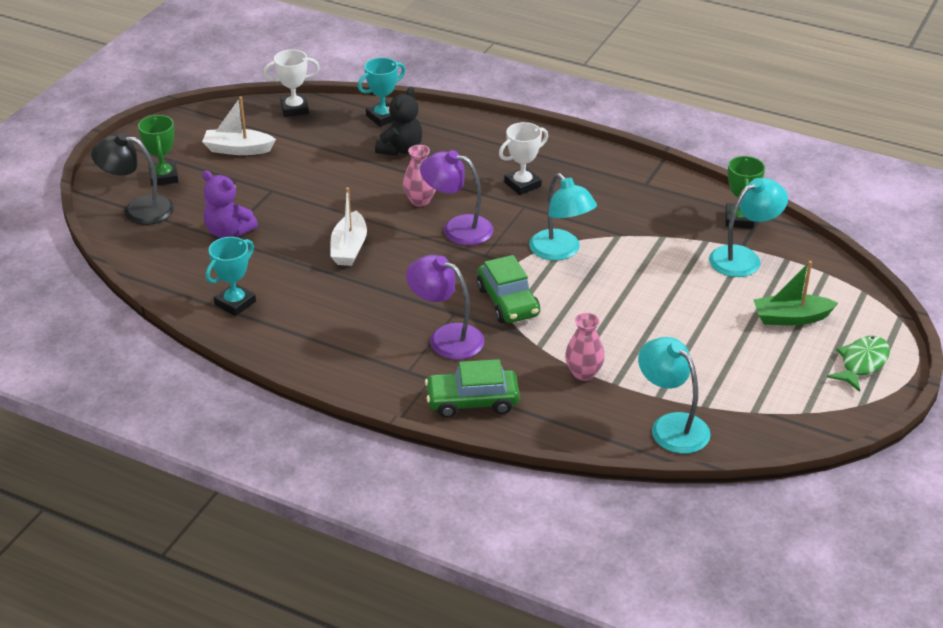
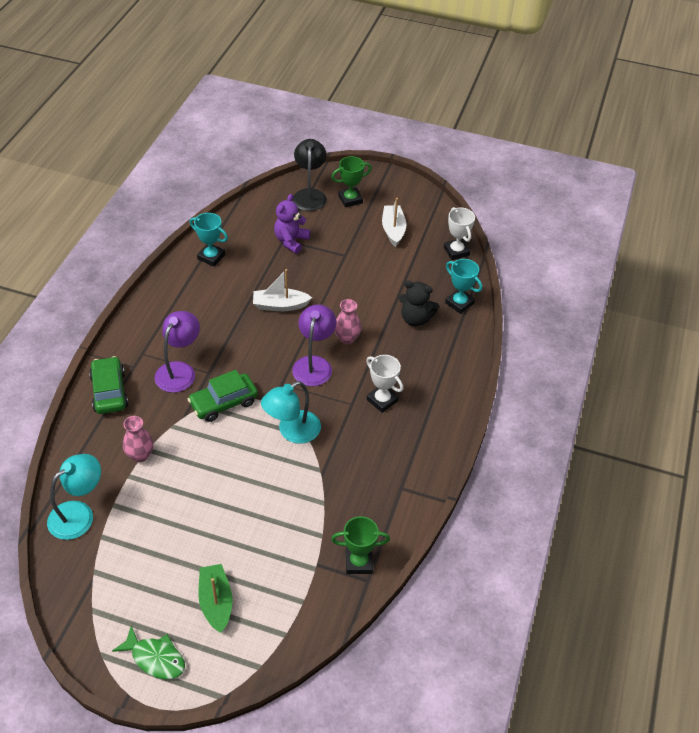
camera: 80 degrees right, 10 degrees up
turquoise lamp [709,178,788,277] -> none

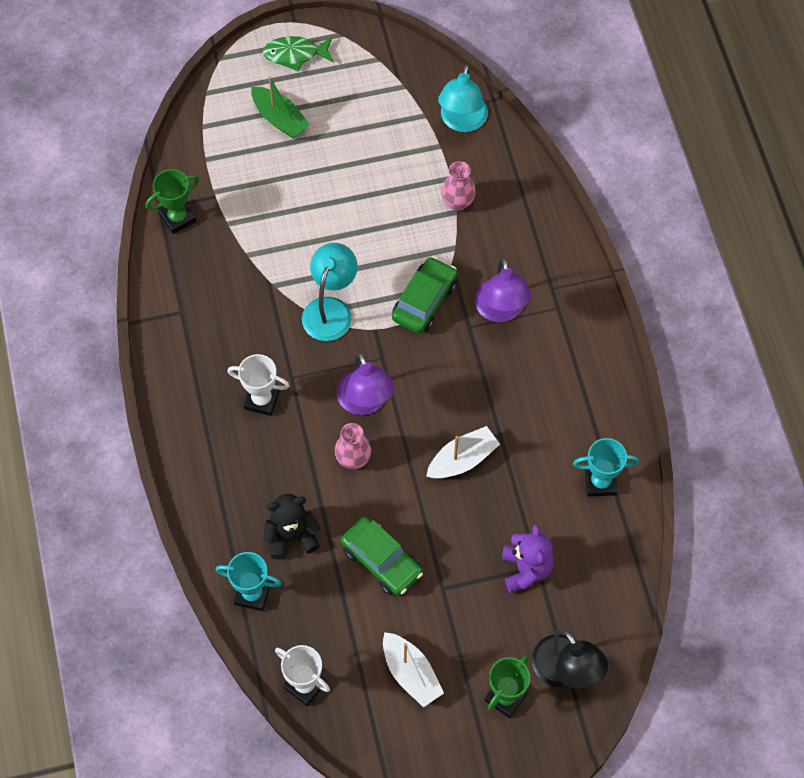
camera: 150 degrees right, 15 degrees up
green car [89,356,128,414] -> green car moved to [341,517,423,596]

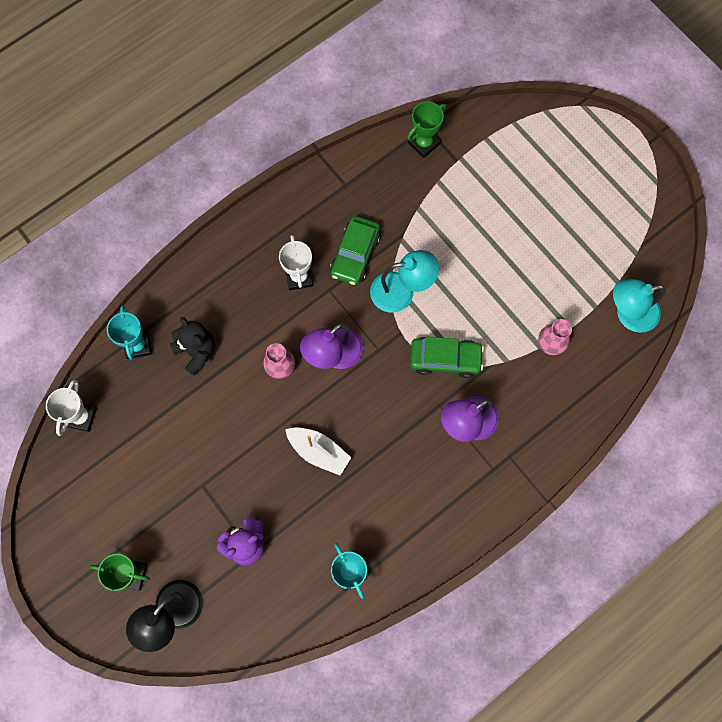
camera: 65 degrees right, 10 degrees up
green trophy [146,169,199,234] -> green trophy turned 75 degrees counterclockwise [407,101,446,158]
green boat [251,76,310,138] -> none
green fish [263,36,334,72] -> none
green car [341,517,423,596] -> green car moved to [330,216,381,285]
white boat [383,632,444,707] -> none

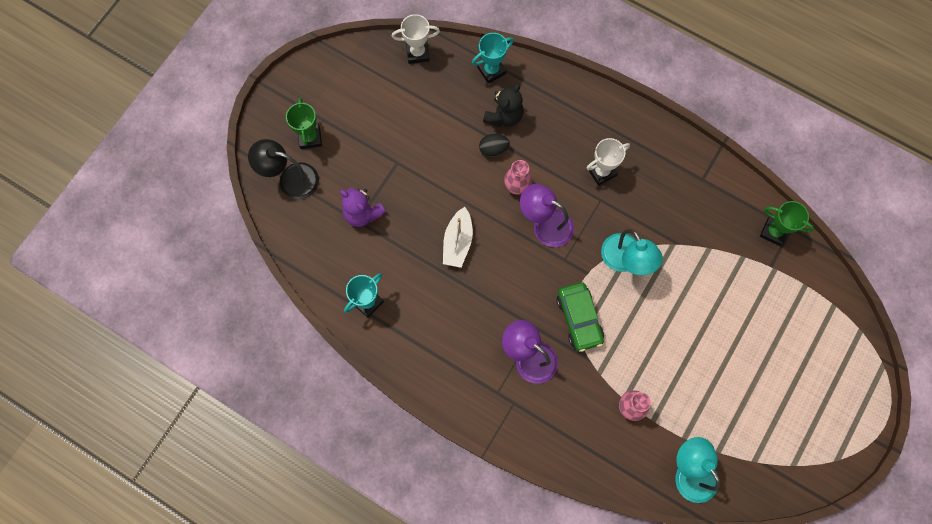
camera: 70 degrees right, 0 degrees up
green car [330,216,381,285] -> none
none -> black egg [479,134,510,157]

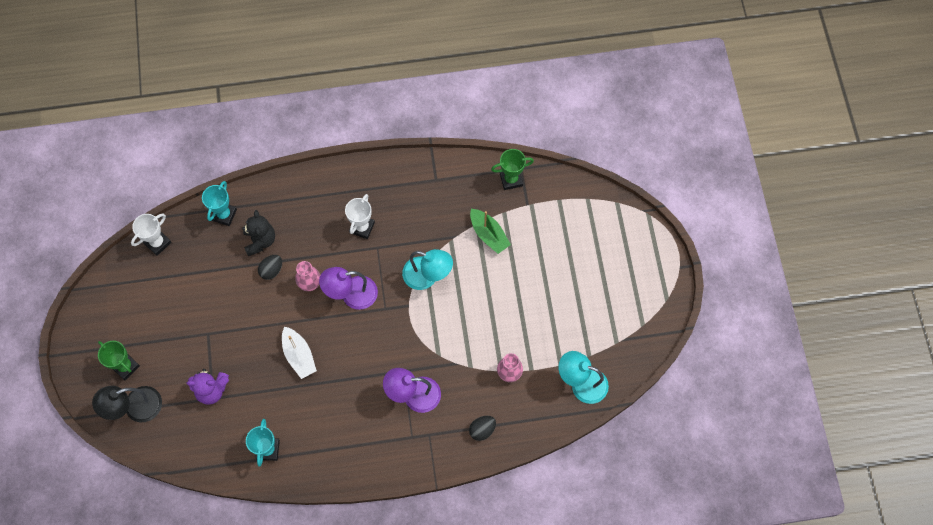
camera: 40 degrees left, 5 degrees down
green car [556,283,604,352] -> none
none -> black egg [469,416,496,441]
none -> green boat [470,209,511,254]

